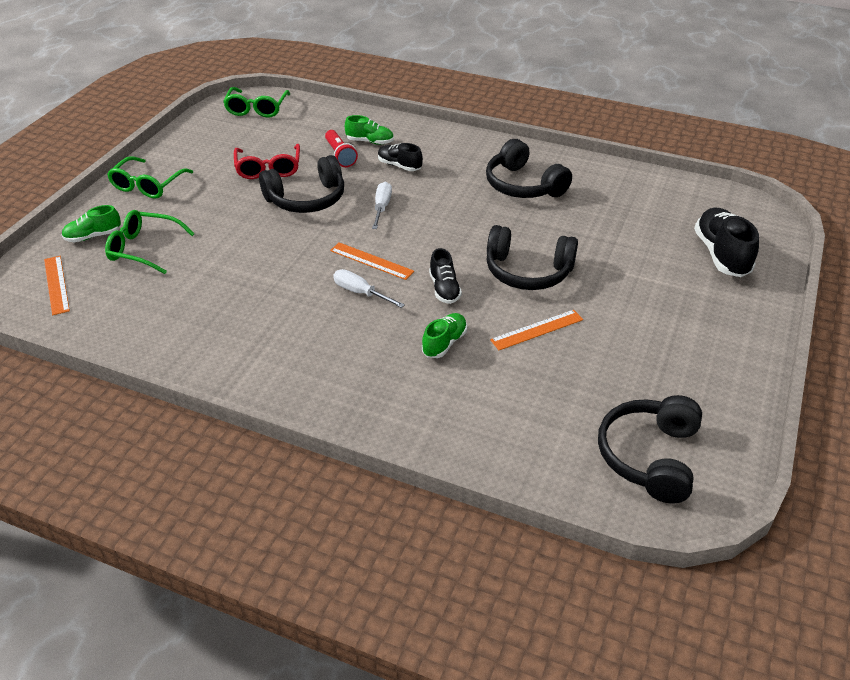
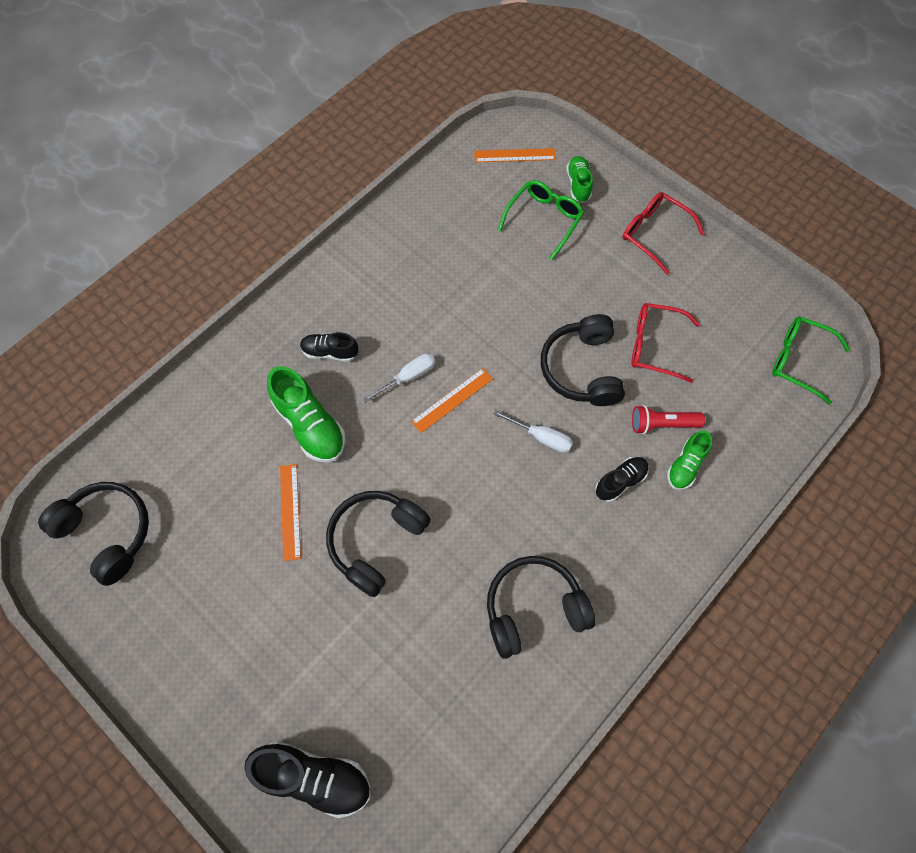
camera: 110 degrees right, 25 degrees up
green glasses [107,156,193,199] -> red glasses [622,192,705,275]
green shoe [422,313,467,358] -> green shoe [267,366,346,463], size x1.68
black shoe [429,248,462,304] -> black shoe moved to [300,332,359,362]

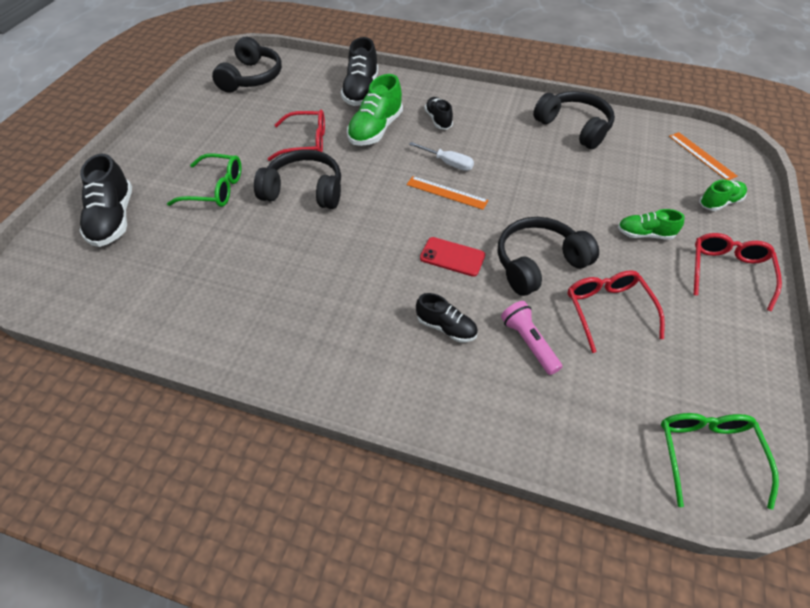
camera: 65 degrees right, 15 degrees down
orange ruler [280,464,301,561] -> red glasses [268,110,325,161]
black headphones [487,556,595,659] -> black headphones moved to [533,91,615,149]
white screwdriver [493,410,573,453] -> red phone [420,237,485,277]
green glasses [498,180,584,260] -> green glasses moved to [167,153,241,207]
red flashlight [632,405,705,434] -> pink flashlight [501,301,562,375]
green shoe [667,431,712,490] -> green shoe moved to [618,209,685,240]
none -> black shoe [341,37,378,106]

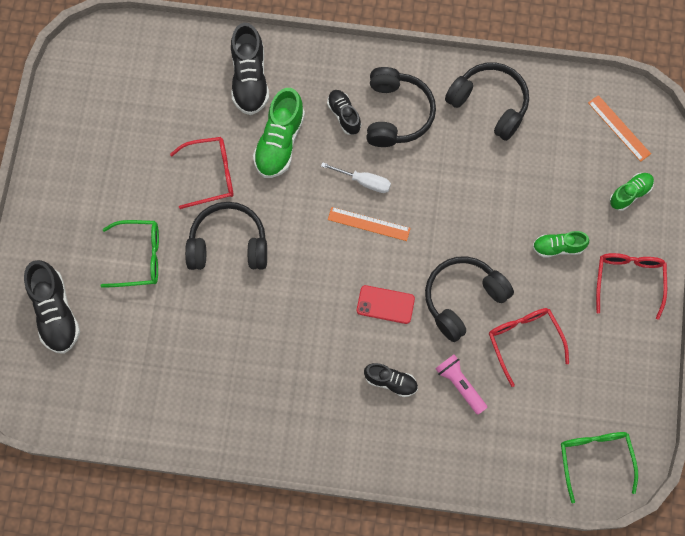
camera: 10 degrees left, 20 degrees up
black headphones [212,37,282,93] -> black headphones moved to [367,67,436,147]

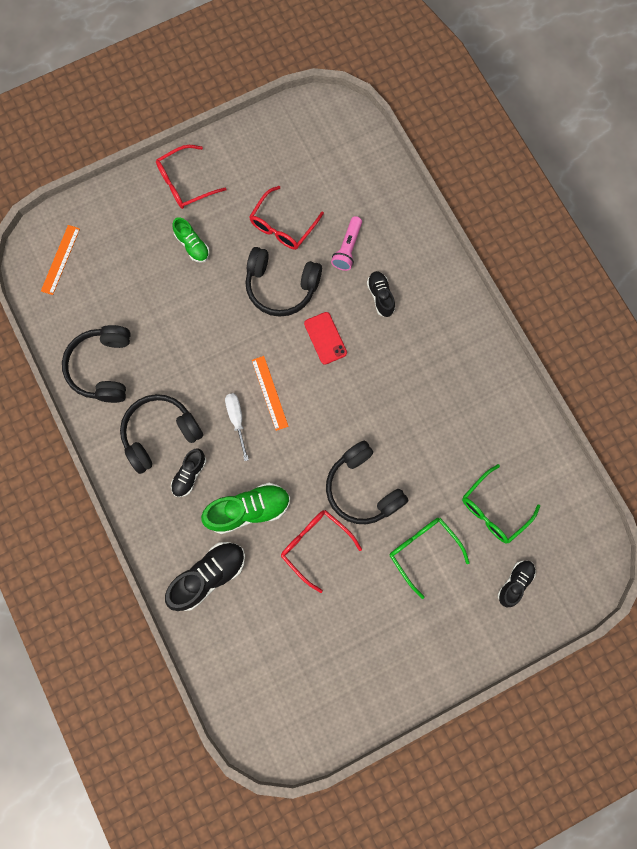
camera: 125 degrees left, 5 degrees up
black shoe [24,260,80,354] -> black shoe [498,561,536,607], size x0.59
green glasses [561,432,638,503] -> green glasses moved to [462,464,540,543]
green shoe [610,173,654,211] -> none

